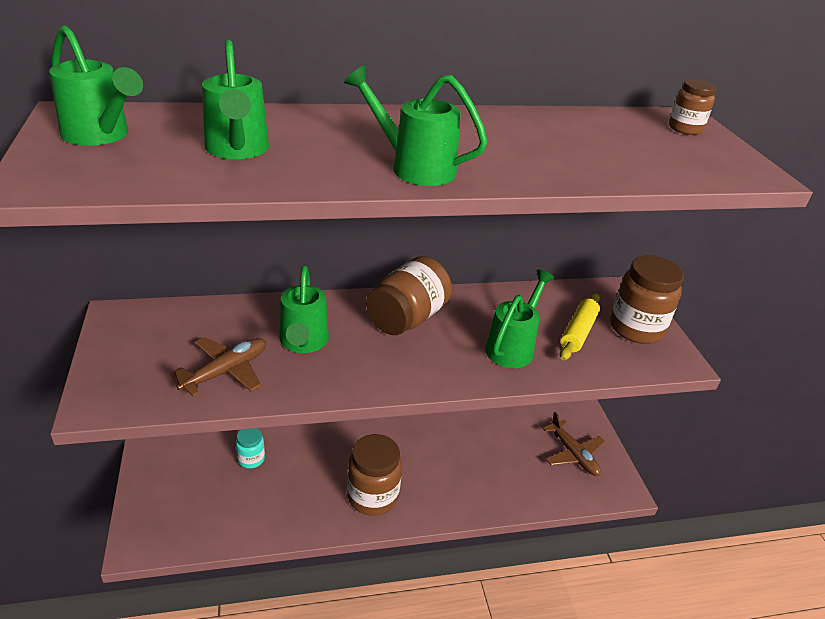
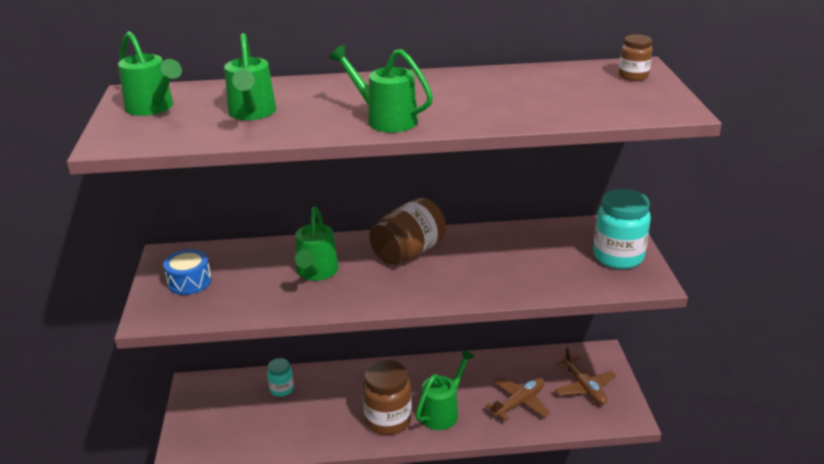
camera: 10 degrees right, 5 degrees down
brown plane [170,337,266,396] -> brown plane moved to [485,378,550,421]
green watering can [485,270,555,368] -> green watering can moved to [416,349,475,430]
yellow rolling pin [560,293,600,360] -> none
brown jar [610,255,684,344] -> turquoise jar [593,189,651,269]
none -> blue drum [163,249,211,295]

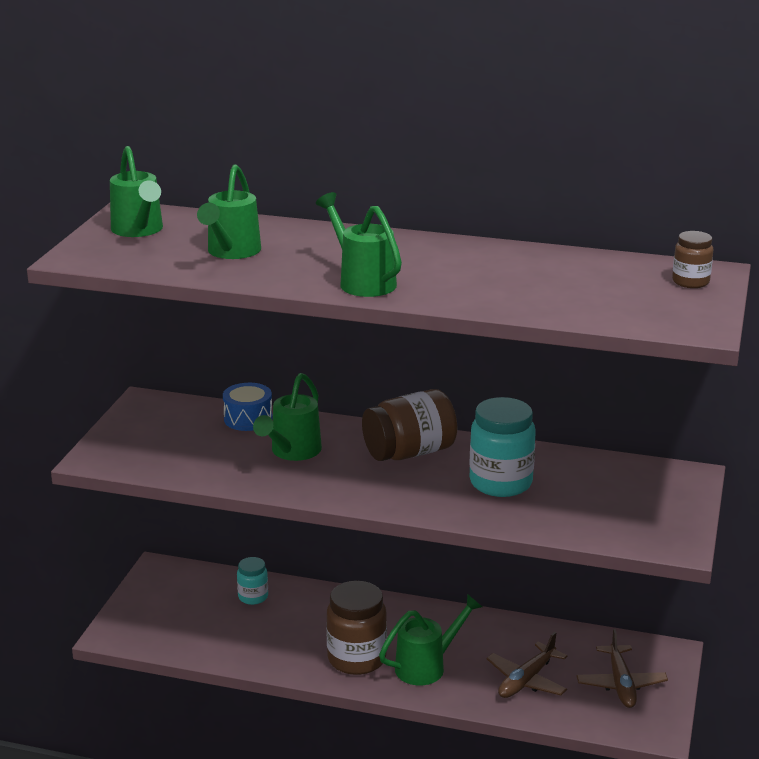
camera: 20 degrees right, 5 degrees down
blue drum [163,249,211,295] -> blue drum moved to [223,383,273,431]
brown plane [485,378,550,421] -> brown plane turned 150 degrees clockwise [486,632,567,698]
turquoise jar [593,189,651,269] -> turquoise jar moved to [469,397,536,497]

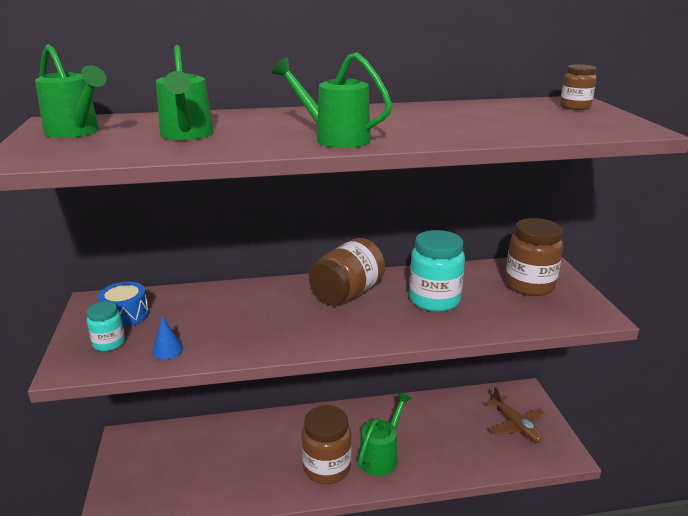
camera: 25 degrees left, 0 degrees up
blue drum [223,383,273,431] -> blue drum moved to [98,282,149,327]
turquoise jar [237,557,268,605] -> turquoise jar moved to [87,301,125,351]
green watering can [253,373,322,461] -> none
brown plane [486,632,567,698] -> none
none -> blue cone [152,316,183,359]
none -> brown jar [505,218,563,296]

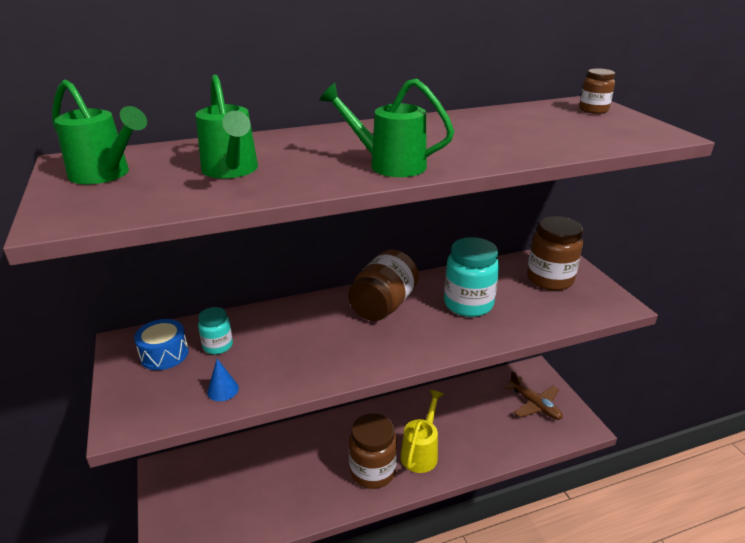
camera: 10 degrees left, 5 degrees up
turquoise jar [87,301,125,351] -> turquoise jar moved to [198,307,233,354]
green watering can [358,392,412,476] -> yellow watering can [401,390,444,473]

